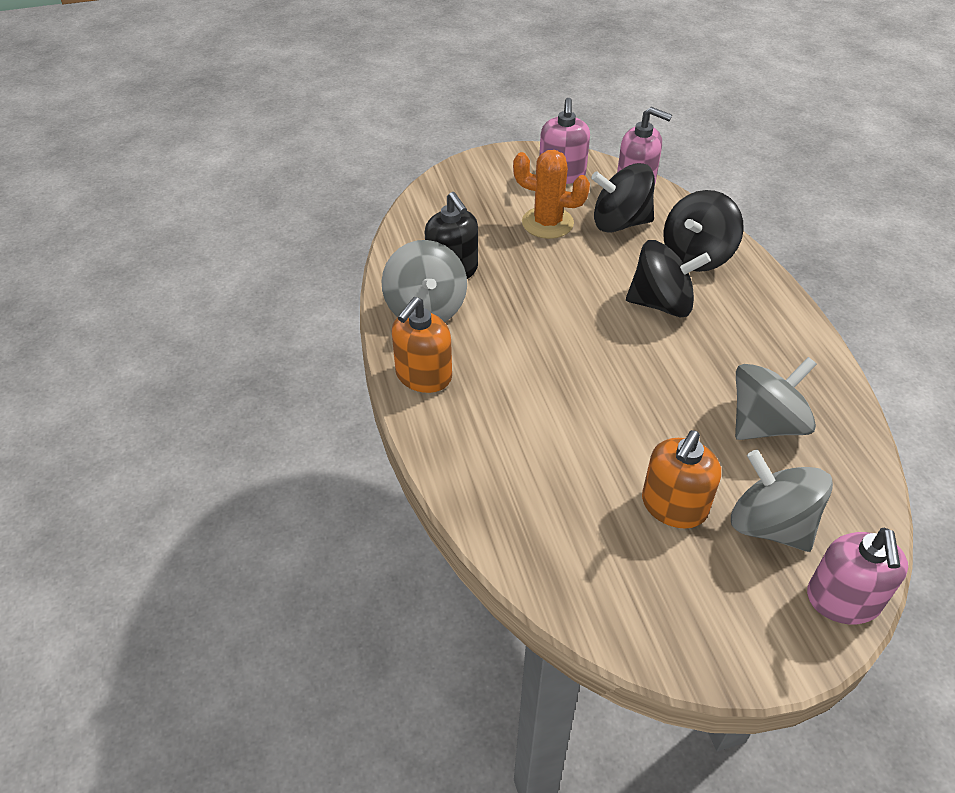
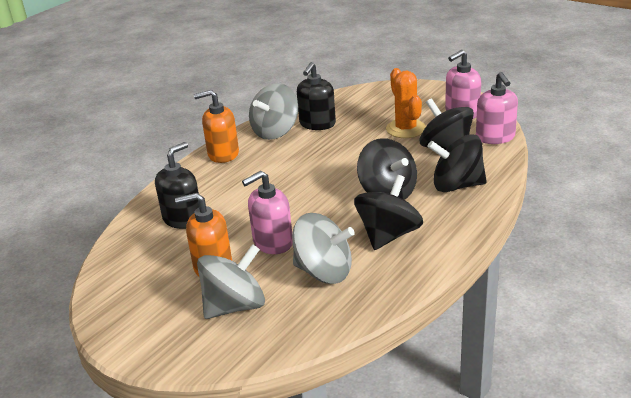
camera: 55 degrees right, 15 degrees down
grey spinning top [731,450,833,552] -> grey spinning top turned 45 degrees clockwise [197,244,265,319]
pink soap dispenser [807,528,908,624] -> pink soap dispenser moved to [242,171,293,254]
none -> black soap dispenser [155,142,199,229]
none -> black spinning top [354,175,423,250]

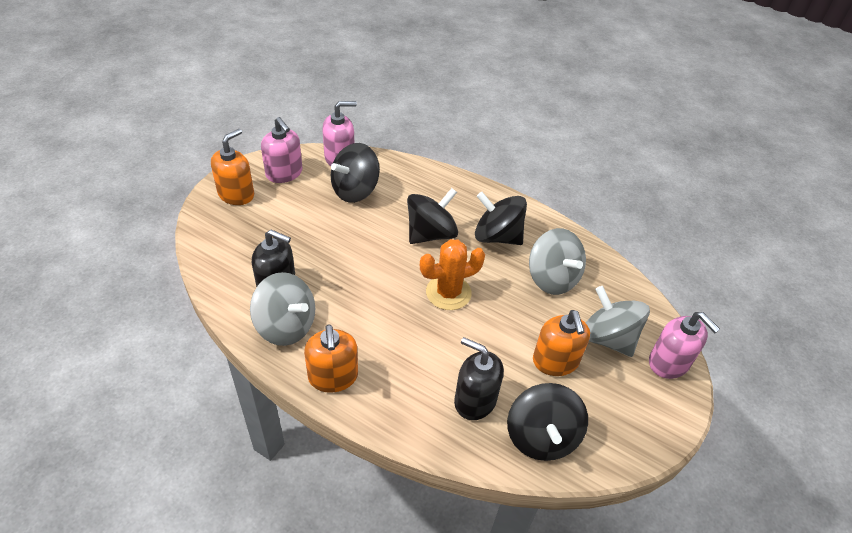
camera: 100 degrees left, 15 degrees up
pink soap dispenser [242,171,293,254] -> pink soap dispenser moved to [649,312,720,379]
grey spinning top [292,213,355,284] -> grey spinning top turned 135 degrees clockwise [529,228,586,295]
orange cactus [386,68,426,138] -> orange cactus moved to [420,239,485,310]
black spinning top [428,134,487,192] -> black spinning top moved to [507,383,588,461]
none -> orange soap dispenser [211,129,254,205]

